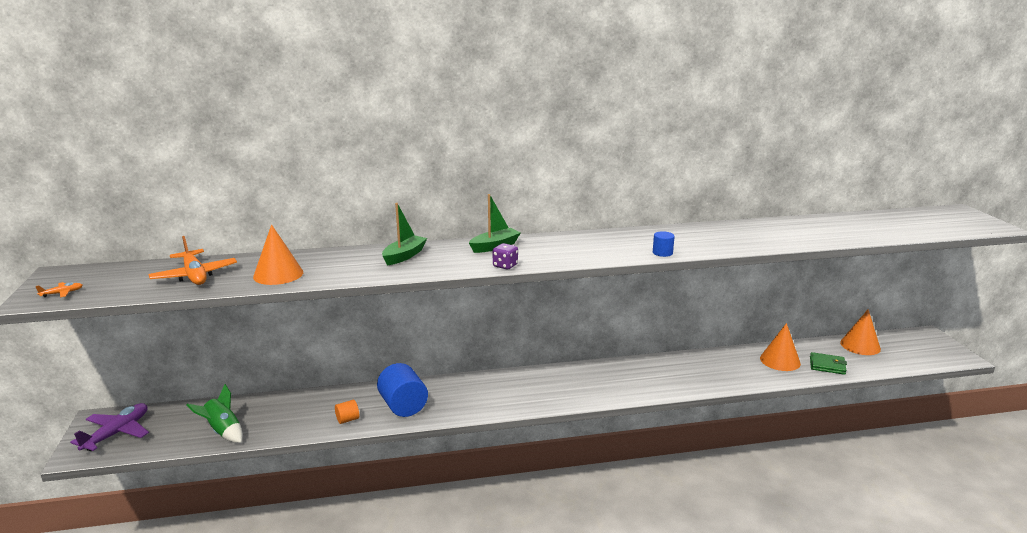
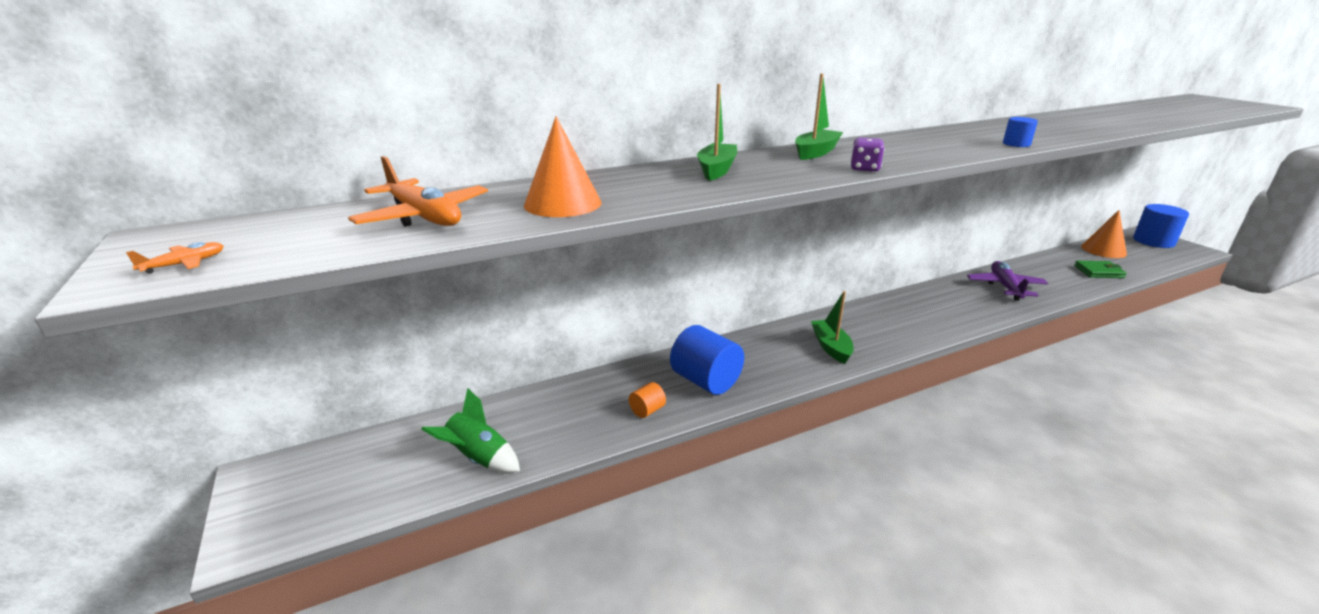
camera: 15 degrees left, 5 degrees up
purple plane [70,403,149,451] -> purple plane moved to [967,261,1048,301]
orange cone [760,323,801,371] -> none
none -> green boat [811,291,854,364]
none -> blue cylinder [1133,204,1189,248]

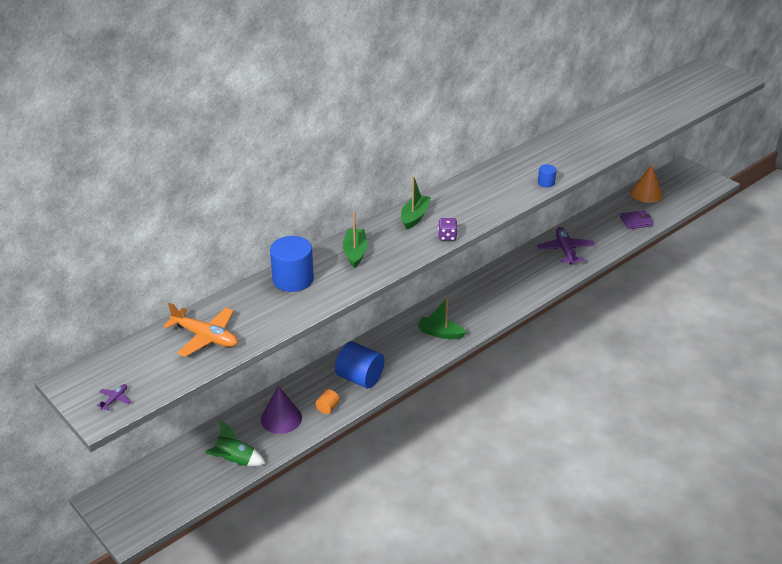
camera: 15 degrees left, 10 degrees up
orange plane [126,242,223,274] -> purple plane [96,384,131,411]
orange cone [524,116,602,217] -> none
green boat [811,291,854,364] -> green boat turned 45 degrees counterclockwise [417,297,466,339]
green wallet [1074,261,1127,278] -> purple wallet [620,210,654,229]
blue cylinder [1133,204,1189,248] -> blue cylinder moved to [270,236,314,292]
none -> purple cone [261,386,302,434]

